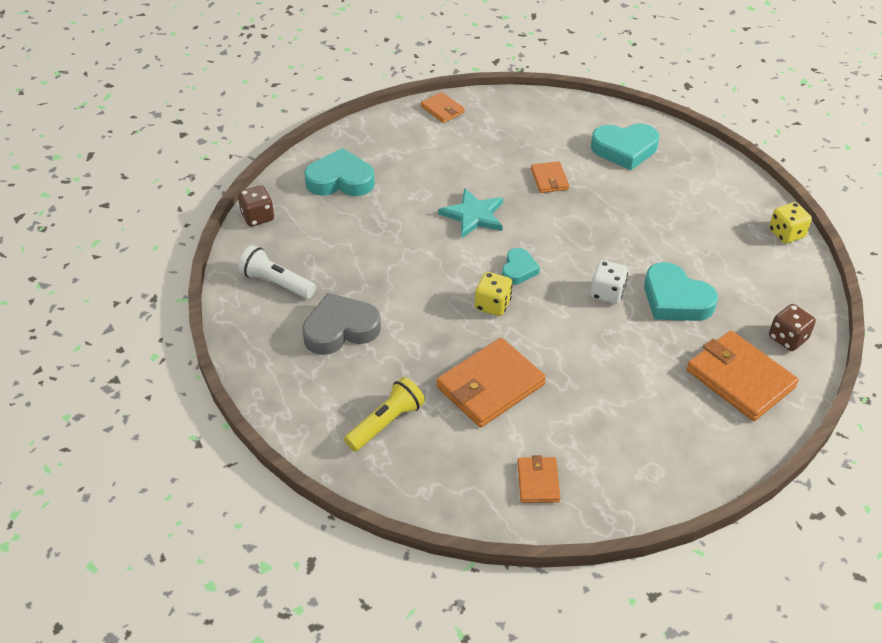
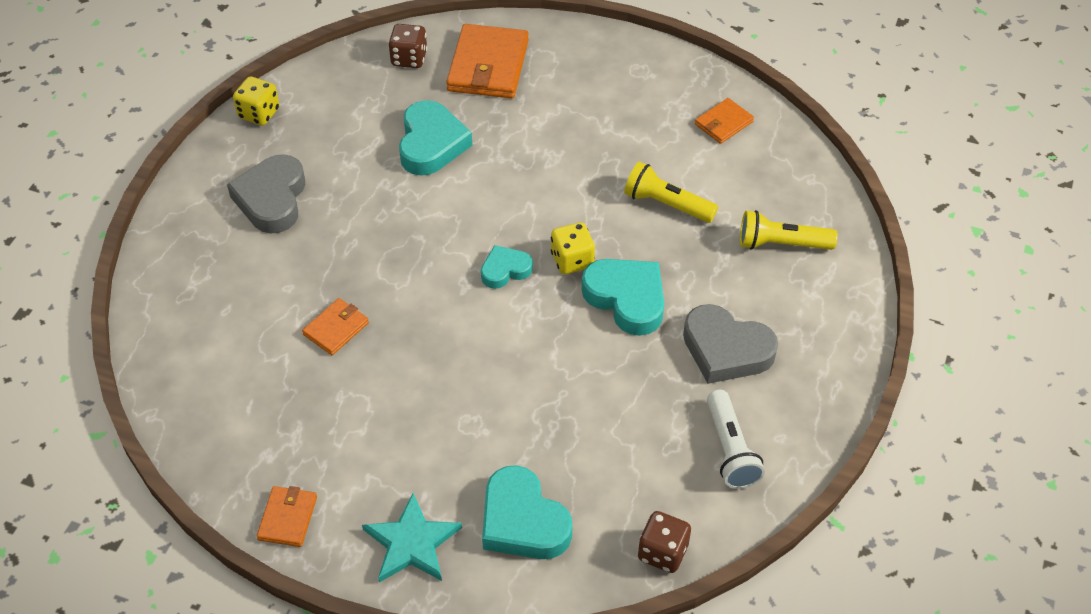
camera: 130 degrees left, 5 degrees up
orange wallet [436,338,546,427] -> yellow flashlight [624,162,718,223]
turquoise star [439,188,503,238] -> turquoise star moved to [362,493,462,582]
white dice [590,261,628,304] -> none
turquoise heart [591,123,659,170] -> turquoise heart moved to [582,259,664,336]
none -> grey heart [227,154,305,234]

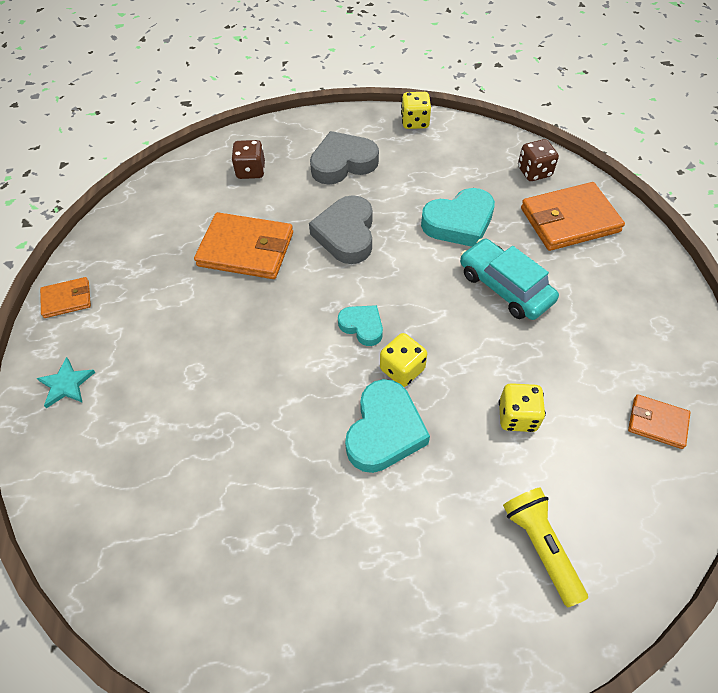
camera: 65 degrees right, 5 degrees up
orange wallet [302,298,369,355] -> orange wallet [194,212,293,279], size x1.89
turquoise star [362,493,462,582] -> turquoise star [36,357,95,408], size x0.67
turquoise heart [482,465,572,559] -> none
yellow flashlight [624,162,718,223] -> yellow dice [499,383,546,432]
brown dice [638,511,691,573] -> brown dice moved to [231,140,265,179]
grey heart [683,304,778,384] -> grey heart moved to [309,195,372,264]
white flashlight [707,390,765,489] -> none
none -> turquoise car [460,238,559,320]

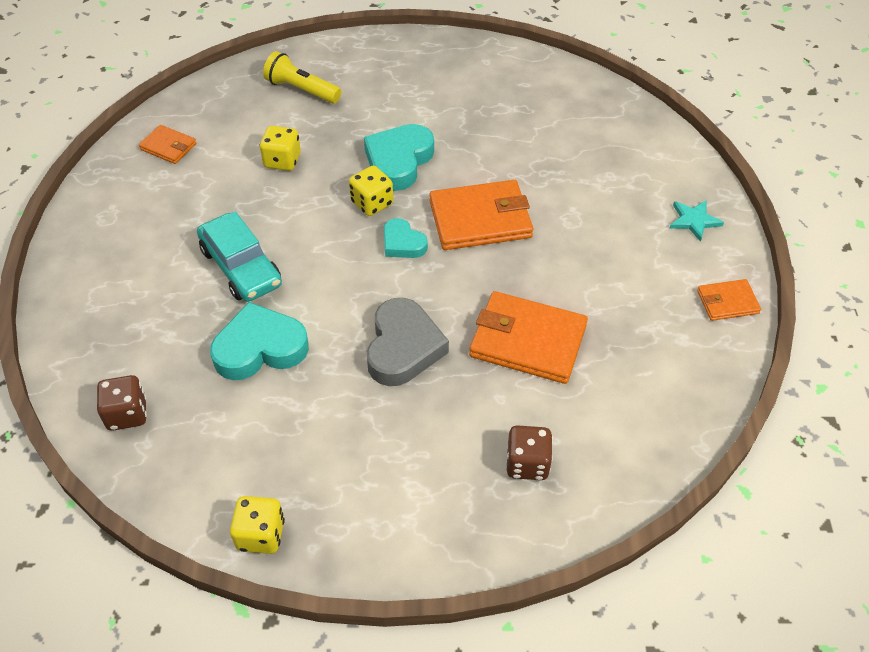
camera: 175 degrees left, 5 degrees down
grey heart [310,131,379,185] -> none
yellow flashlight [503,487,588,607] -> yellow flashlight turned 135 degrees clockwise [263,51,341,104]
orange wallet [521,182,625,251] -> orange wallet moved to [429,180,533,250]

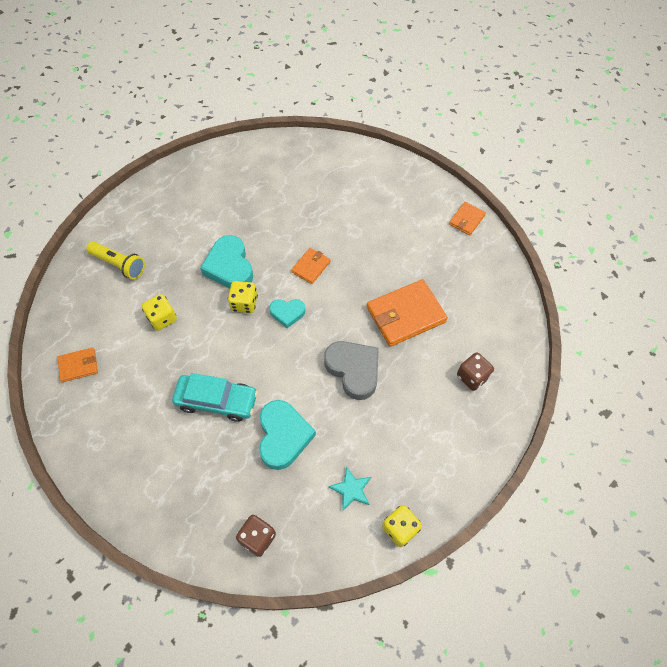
camera: 45 degrees left, 10 degrees up
turquoise heart [210,302,309,380] -> turquoise heart turned 150 degrees clockwise [259,400,316,470]
yellow flashlight [263,51,341,104] -> yellow flashlight turned 135 degrees counterclockwise [86,242,145,280]
orange wallet [429,180,533,250] -> orange wallet [291,248,331,284], size x0.53
turquoise star [669,200,724,242] -> turquoise star moved to [328,466,371,511]

